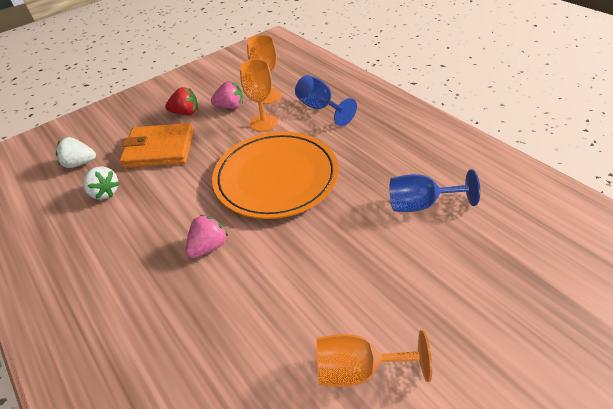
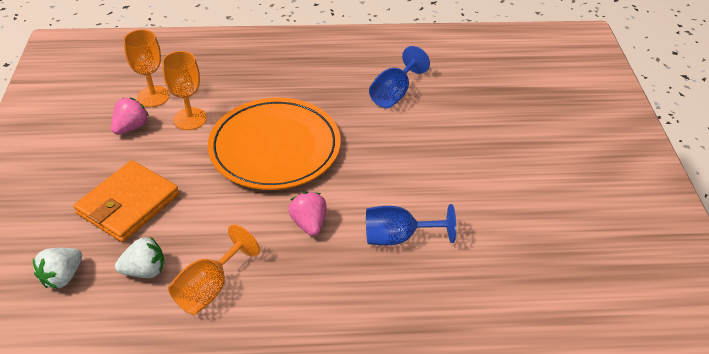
camera: 60 degrees left, 0 degrees up
red strawberry [165,87,198,115] -> none
blue goblet [295,75,357,126] -> blue goblet moved to [366,204,456,246]
orange goblet [316,330,432,387] -> orange goblet moved to [168,224,260,315]

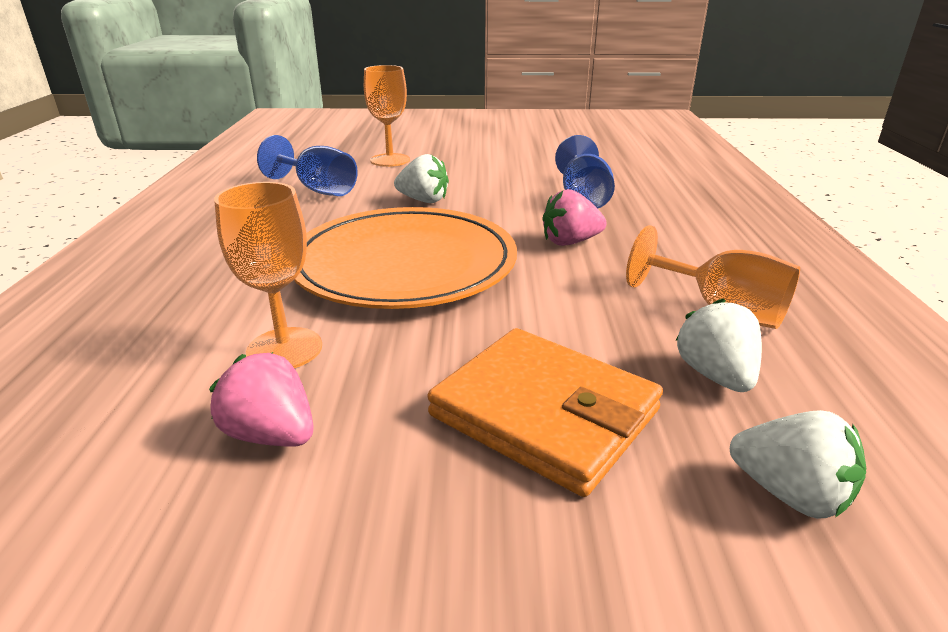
camera: 85 degrees left, 15 degrees down
orange goblet [123,29,170,107] -> orange goblet moved to [364,65,410,167]
none -> white strawberry [394,154,449,203]

